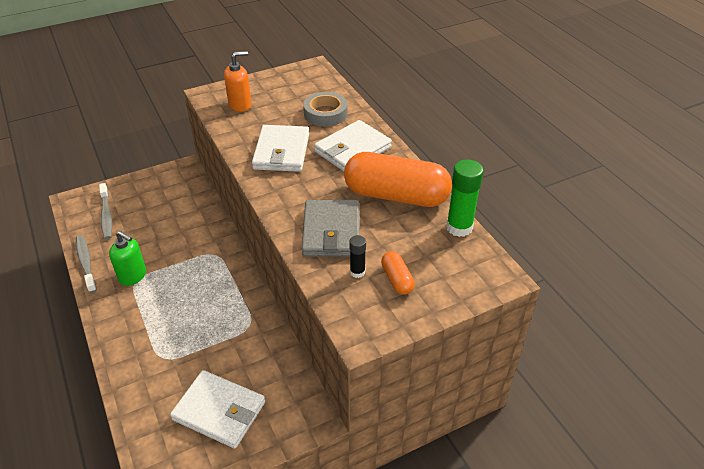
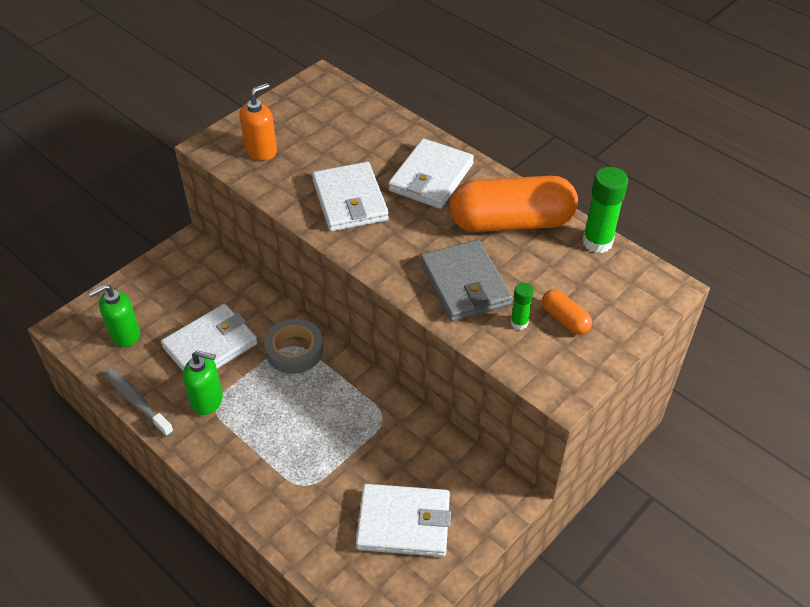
camera: 20 degrees left, 5 degrees up
grey toothbrush [99,183,112,239] -> green soap dispenser [89,284,140,347]
grey tape [303,92,348,127] -> grey tape moved to [264,319,323,374]
black glue stick [350,235,366,278] -> green glue stick [511,283,534,330]
none -> white wallet [161,304,258,371]

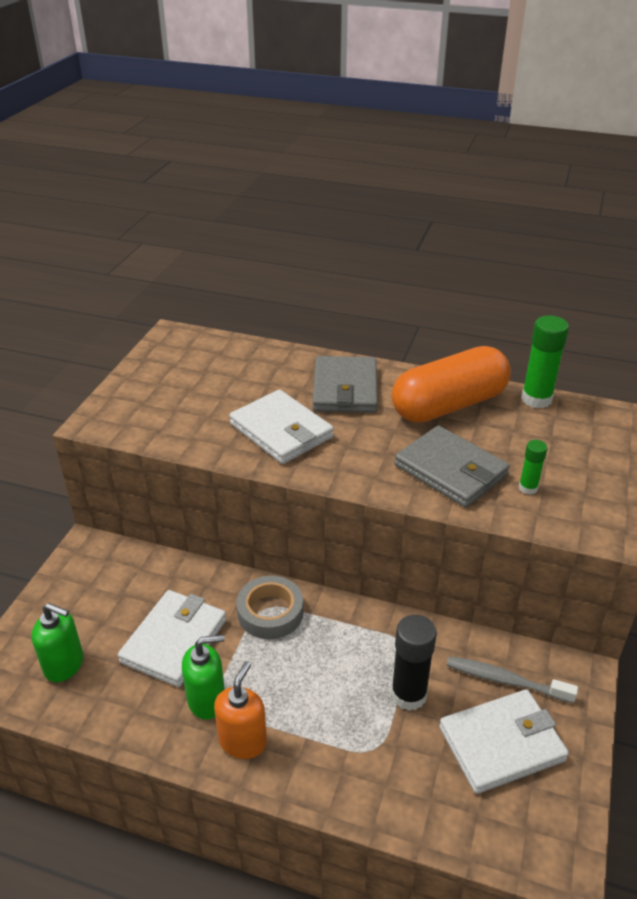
camera: 25 degrees left, 10 degrees down
green soap dispenser [89,284,140,347] -> green soap dispenser turned 105 degrees counterclockwise [32,603,83,682]
grey toothbrush [104,368,174,437] -> grey toothbrush moved to [447,656,578,703]
orange soap dispenser [239,83,277,161] -> orange soap dispenser moved to [214,661,267,759]
white wallet [388,138,474,209] -> grey wallet [312,356,378,413]
orange capsule [542,289,592,335] -> none
none -> black glue stick [391,615,437,711]

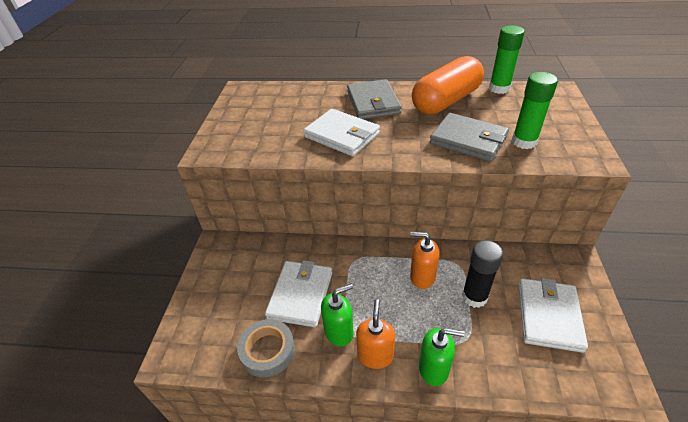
camera: 10 degrees left, 5 degrees up
green soap dispenser [32,603,83,682] -> green soap dispenser moved to [419,328,465,386]
grey tape [236,576,304,639] -> grey tape moved to [237,319,295,377]
white wallet [439,689,569,794] -> white wallet turned 45 degrees counterclockwise [518,278,588,353]
grey toothbrush [447,656,578,703] -> none
green glue stick [519,440,548,494] -> green glue stick [512,72,558,149], size x1.82
none -> orange soap dispenser [410,232,440,289]

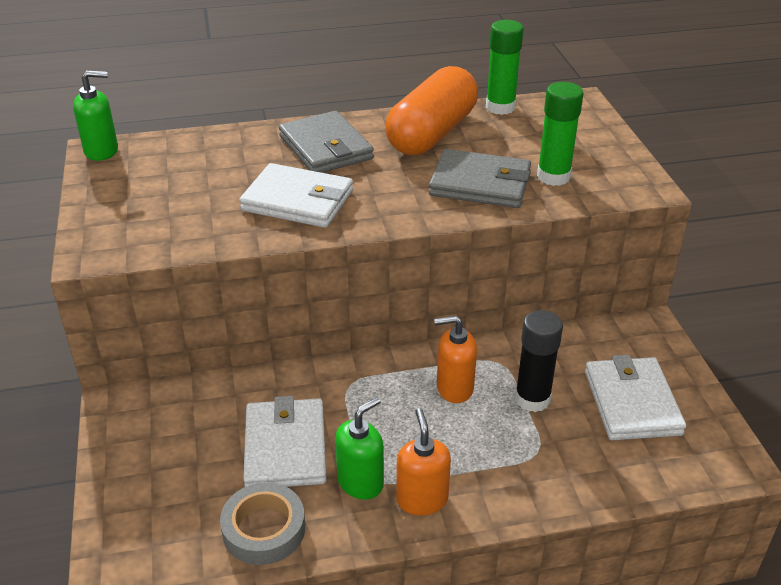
camera: 20 degrees left, 5 degrees down
green soap dispenser [419,328,465,386] -> green soap dispenser moved to [73,71,118,161]

